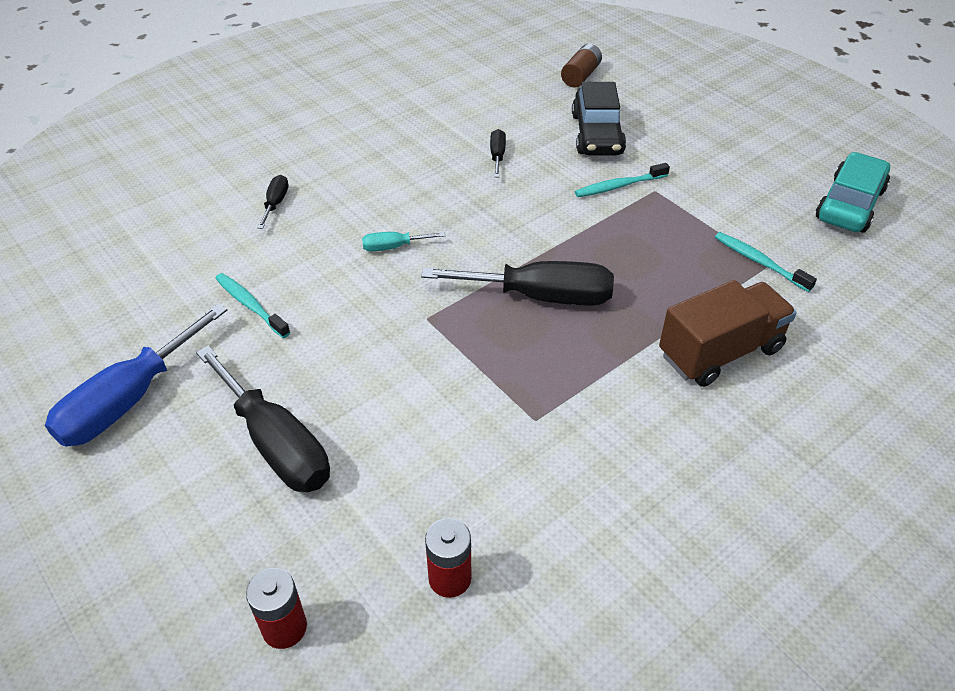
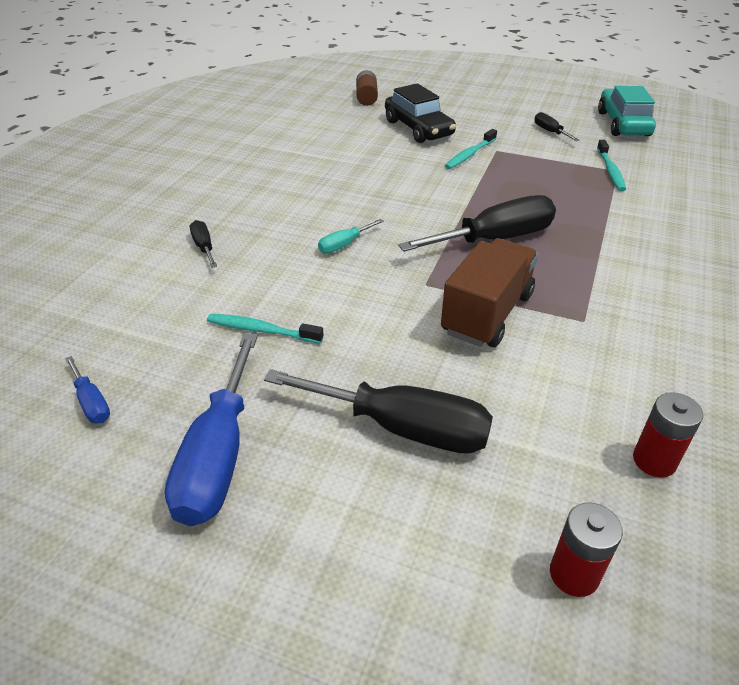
camera: 30 degrees left, 5 degrees down
black screwdriver [490,129,506,177] -> black screwdriver moved to [534,112,579,141]
brown truck [659,280,797,387] -> brown truck moved to [441,238,538,347]
turquoise toothbrush [715,232,817,292] -> turquoise toothbrush turned 105 degrees counterclockwise [597,140,626,191]
none -> blue screwdriver [65,356,110,424]

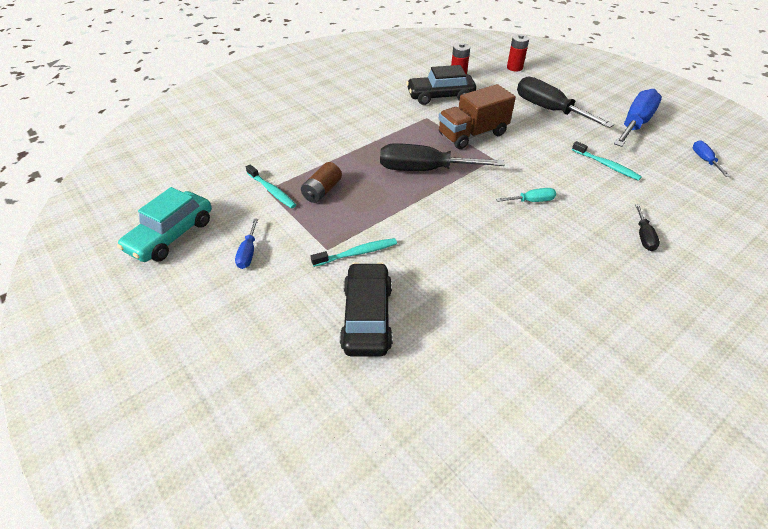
camera: 150 degrees left, 5 degrees up
brown battery [356,70,378,106] -> brown battery moved to [301,162,342,203]
black screwdriver [534,112,579,141] -> blue screwdriver [235,219,258,269]
turquoise toothbrush [597,140,626,191] -> turquoise toothbrush turned 105 degrees clockwise [246,165,296,209]
none -> black car [406,65,476,105]

